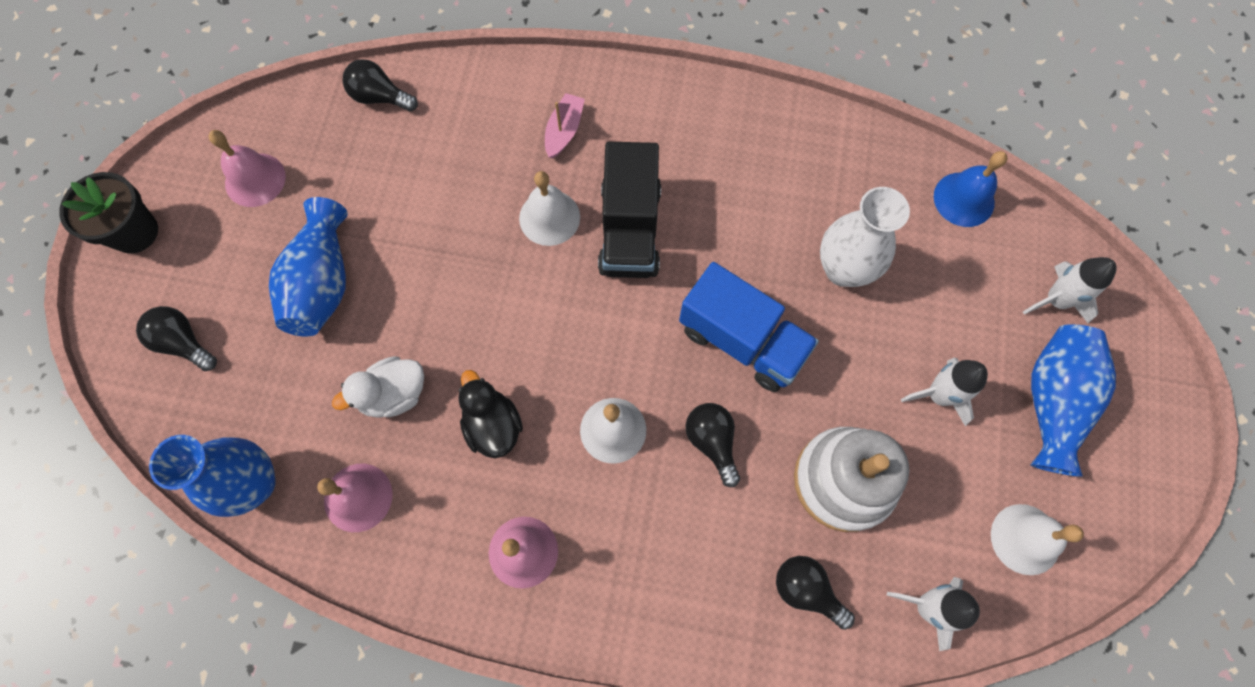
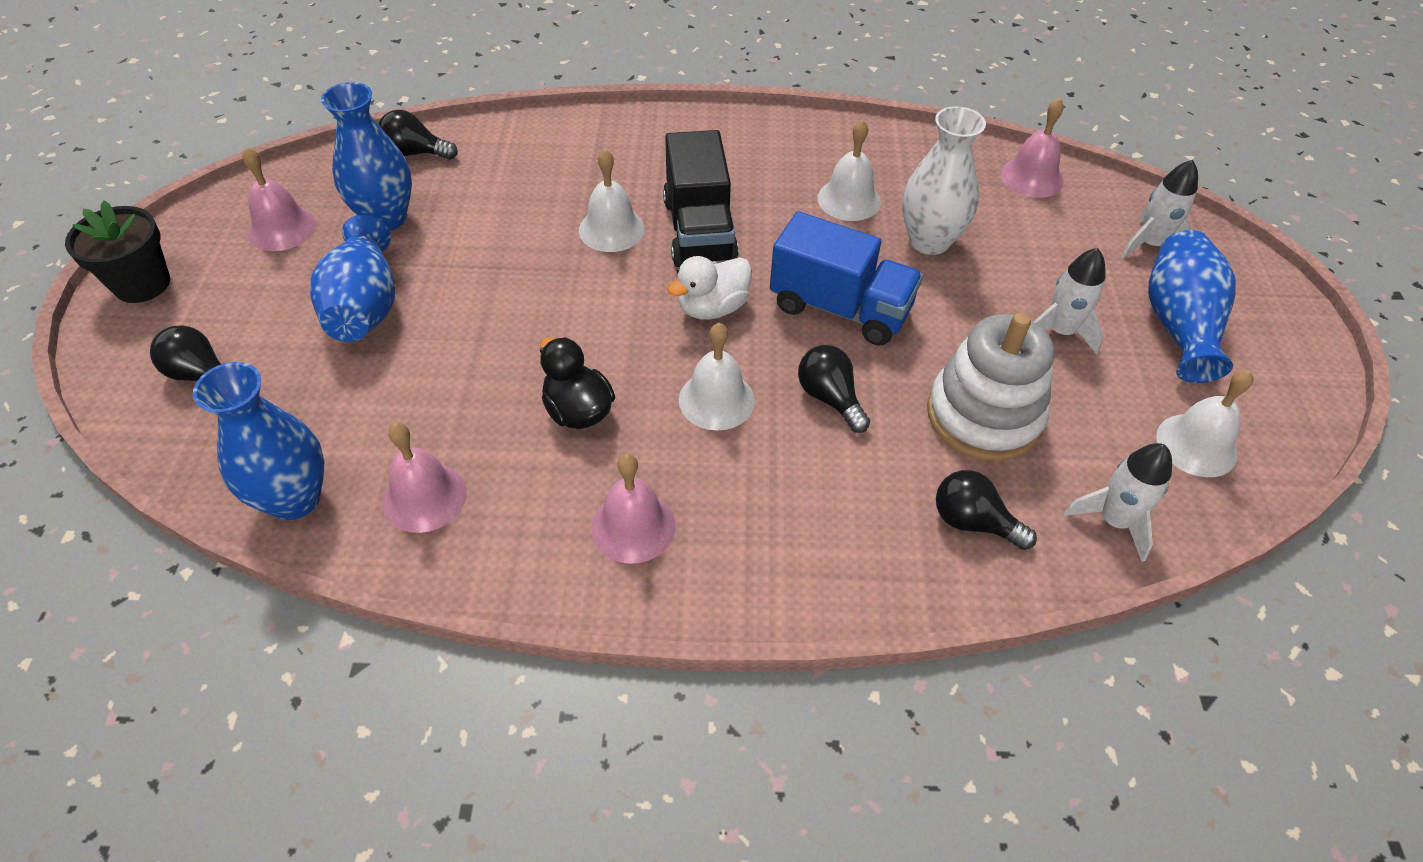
camera: 10 degrees left, 20 degrees down
white duck [332,356,424,418] -> white duck moved to [667,256,752,320]
pink boat [545,93,585,158] -> none
blue bell [934,151,1008,227] -> pink bell [1001,98,1064,198]
none -> blue vase [321,82,412,231]
none -> white bell [818,120,881,221]

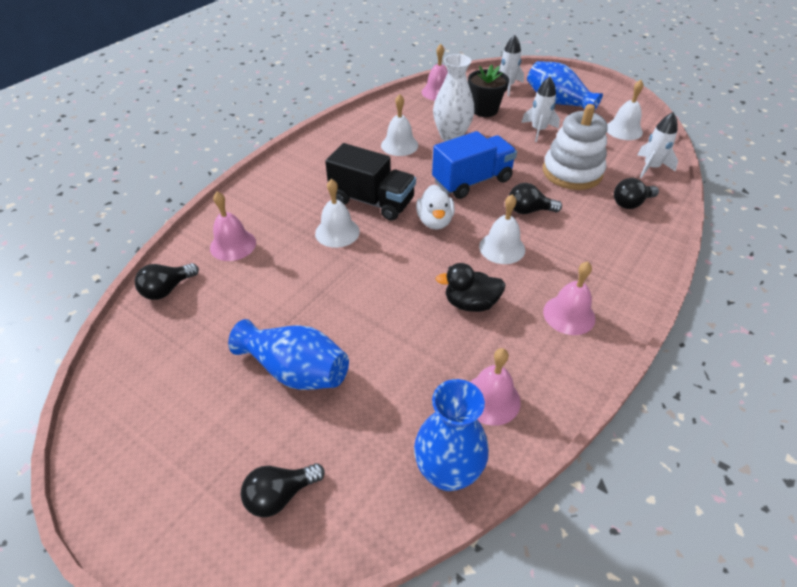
camera: 55 degrees left, 5 degrees down
black flower pot [65,200,170,303] -> black flower pot moved to [468,65,509,117]
pink bell [242,147,317,251] -> pink bell moved to [210,192,256,261]
blue vase [321,82,412,231] -> none

